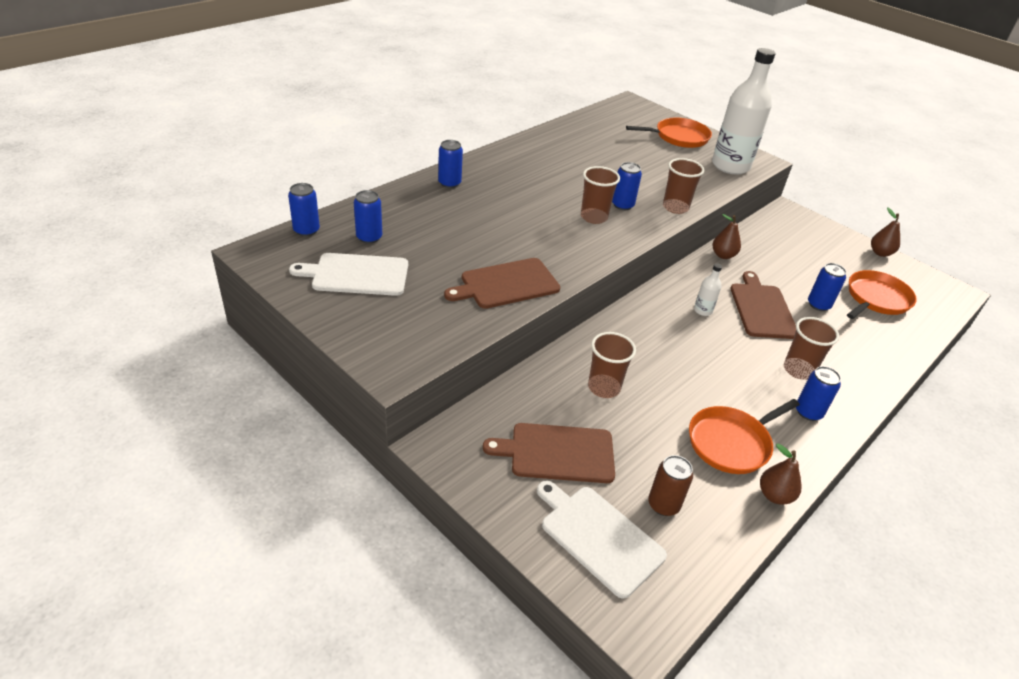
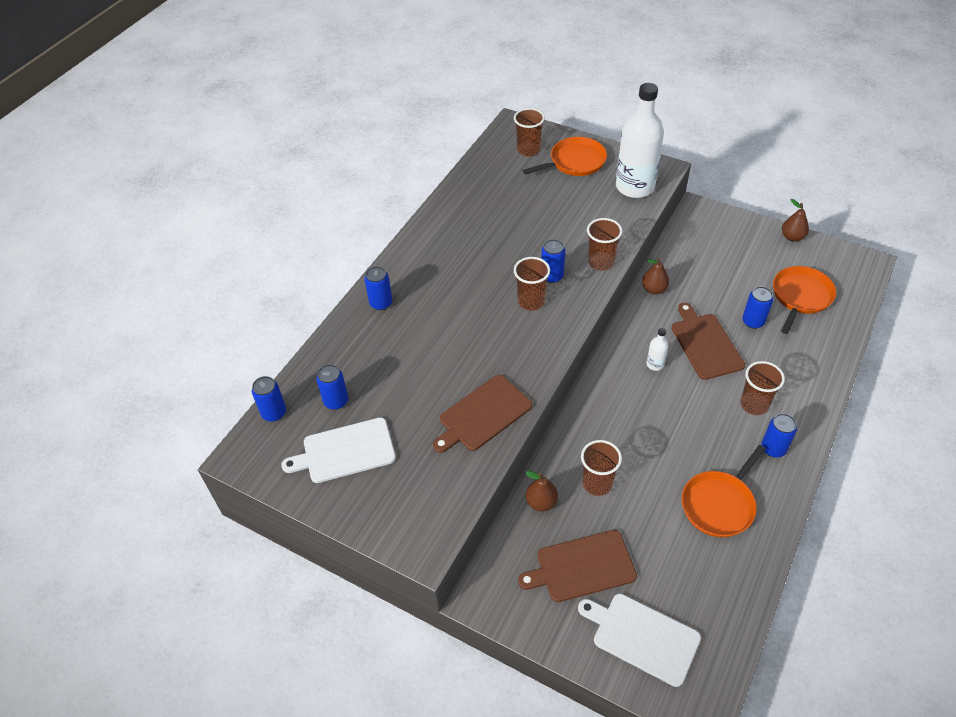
camera: 10 degrees left, 10 degrees up
brown can [648,455,693,516] -> none
brown pear [760,443,802,505] -> brown pear moved to [525,471,558,511]
none -> brown cup [514,108,545,157]

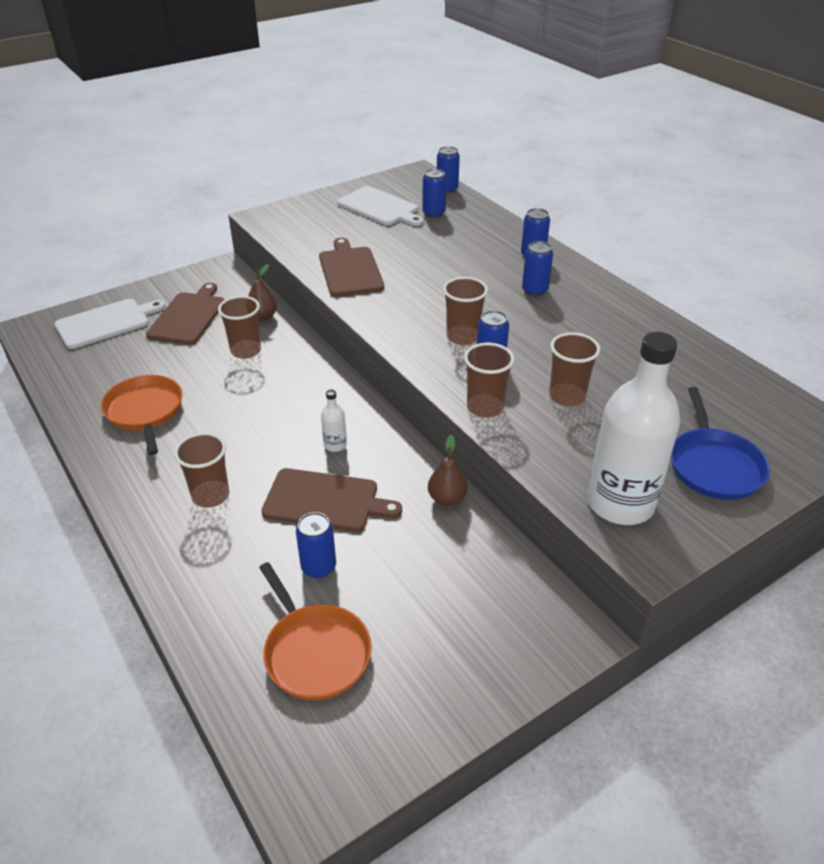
camera: 115 degrees right, 10 degrees down
white cutting board [281,417,396,483] -> white cutting board turned 120 degrees clockwise [337,186,424,226]
brown cup [514,108,545,157] -> brown cup moved to [549,332,600,407]
orange pan [523,137,607,176] -> blue pan [671,387,770,500]
blue can [761,414,797,457] -> blue can moved to [522,241,553,296]
brown pear [782,199,809,242] -> none

